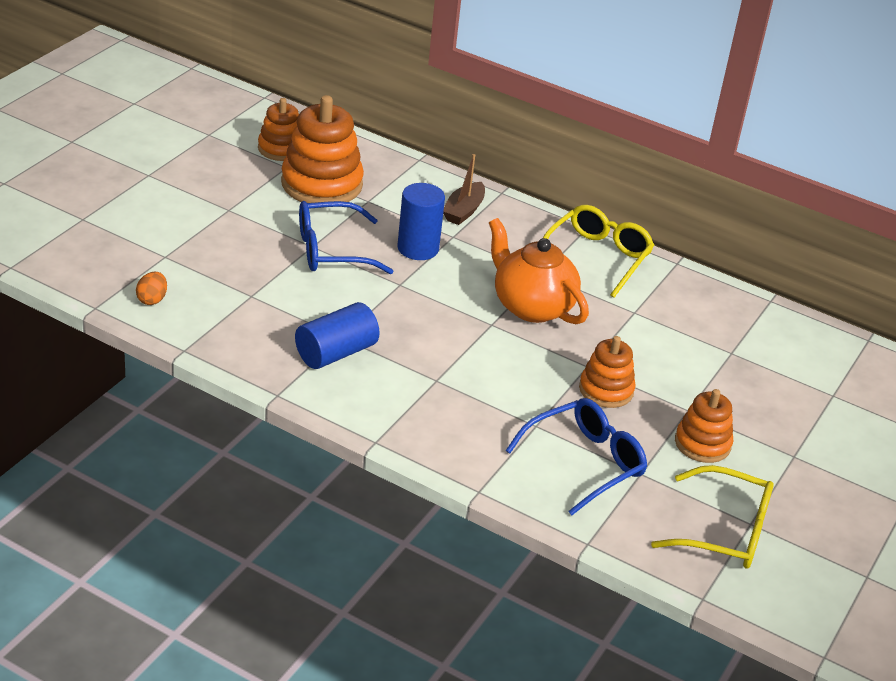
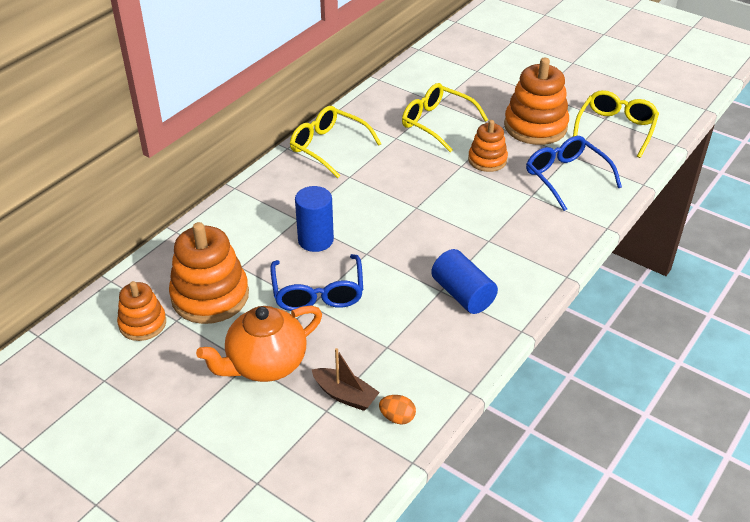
camera: 80 degrees left, 5 degrees up
brown boat [443,154,485,225] -> brown boat moved to [312,348,380,411]
orange teapot [489,218,589,324] -> orange teapot moved to [196,306,322,382]
orange stacking toy [675,389,733,463] -> orange stacking toy [504,58,569,145], size x1.70
none -> yellow glasses [402,83,488,152]

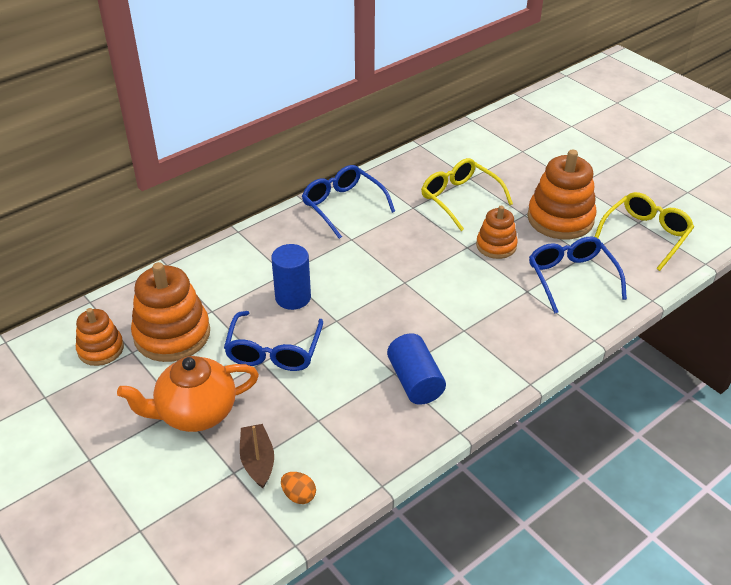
camera: 15 degrees right, 0 degrees up
yellow glasses [290,106,381,178] -> blue glasses [302,165,395,239]
brown boat [312,348,380,411] -> brown boat turned 150 degrees counterclockwise [240,424,274,488]

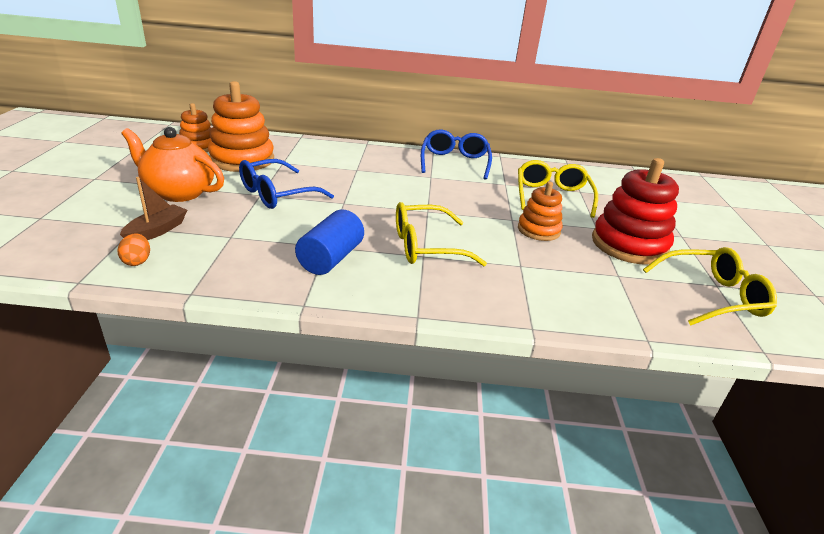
camera: 40 degrees right, 10 degrees down
blue cylinder [271,244,311,310] -> none
orange stacking toy [527,150,596,239] -> red stacking toy [592,158,679,265]
blue glasses [529,237,627,314] -> none
none -> yellow glasses [396,202,487,266]

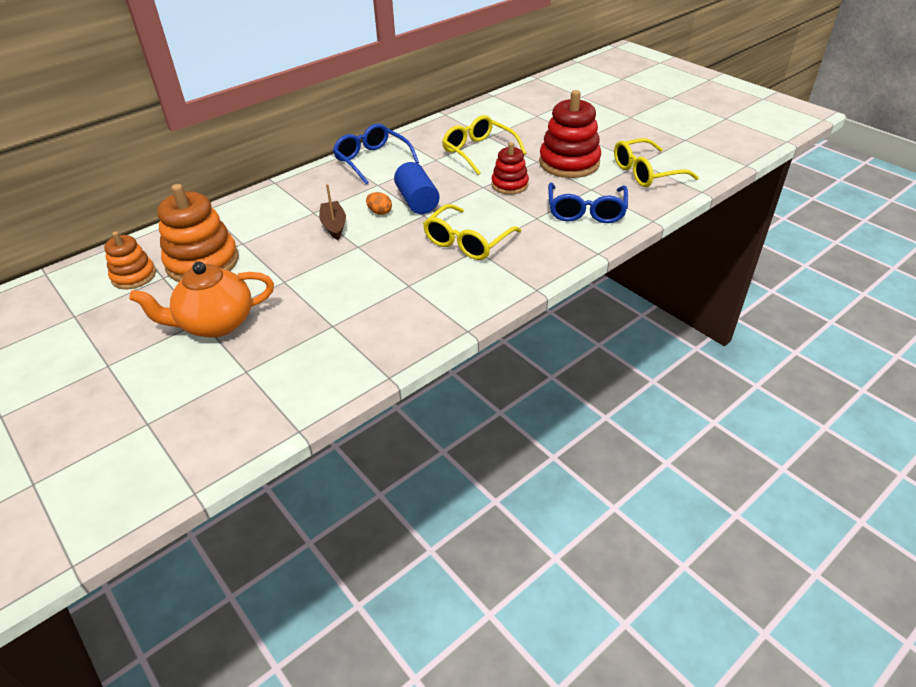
camera: 40 degrees left, 10 degrees up
orange egg [118,233,150,266] -> orange egg moved to [366,192,392,215]
brown boat [120,177,187,240] -> brown boat moved to [319,184,346,240]
blue glasses [239,159,334,209] -> blue glasses moved to [548,183,628,223]
blue cylinder [295,209,364,275] -> blue cylinder moved to [394,162,440,214]
orange stacking toy [518,181,562,241] -> red stacking toy [491,142,529,194]
yellow glasses [643,247,777,326] -> yellow glasses turned 150 degrees counterclockwise [614,138,699,187]

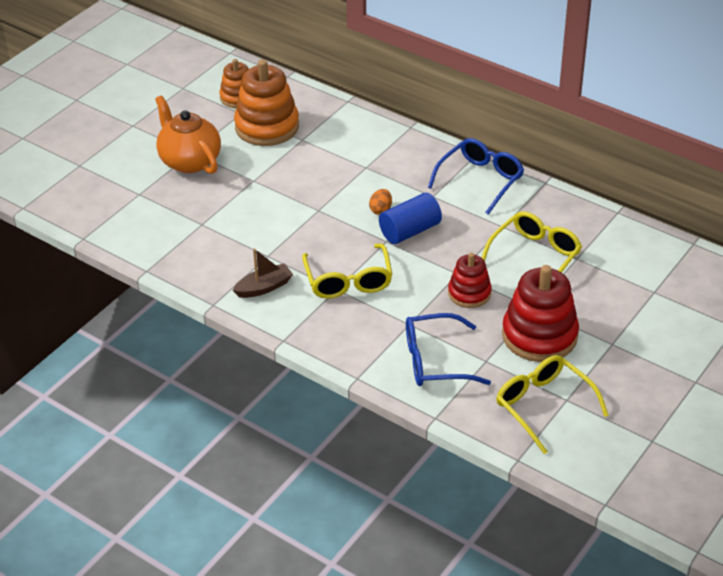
camera: 75 degrees right, 0 degrees up
brown boat [319,184,346,240] -> brown boat moved to [233,248,293,298]
yellow glasses [423,204,521,260] -> yellow glasses turned 120 degrees counterclockwise [302,244,393,299]

